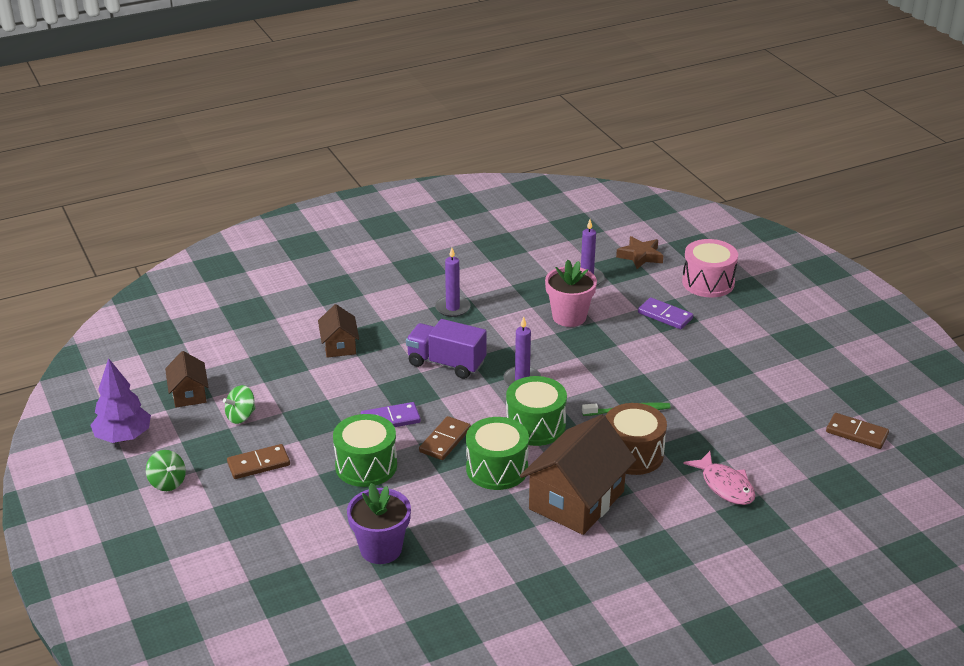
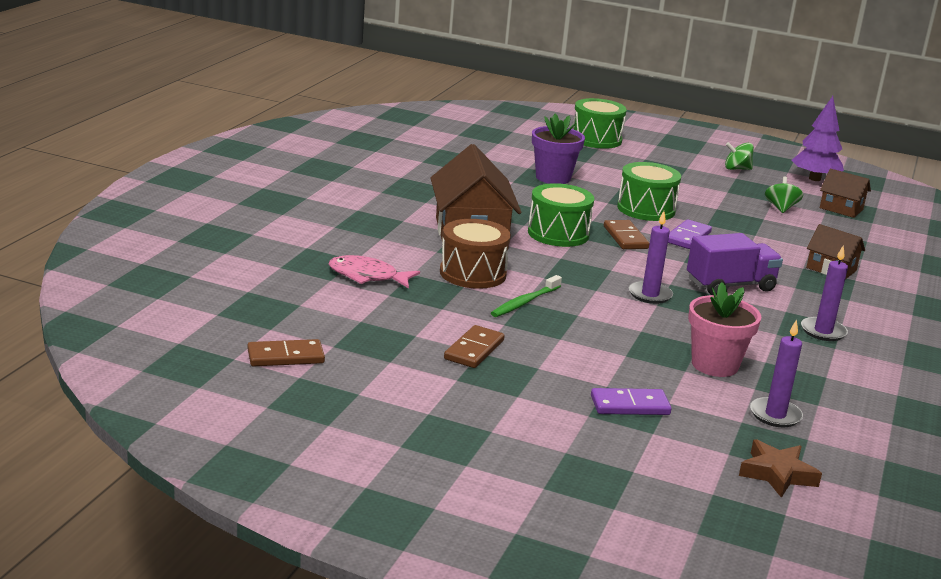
camera: 135 degrees right, 10 degrees down
brown domino [227,444,290,479] -> brown domino moved to [444,325,505,368]
green drum [506,376,567,446] -> green drum moved to [572,98,627,149]
pink drum [682,239,738,297] -> none

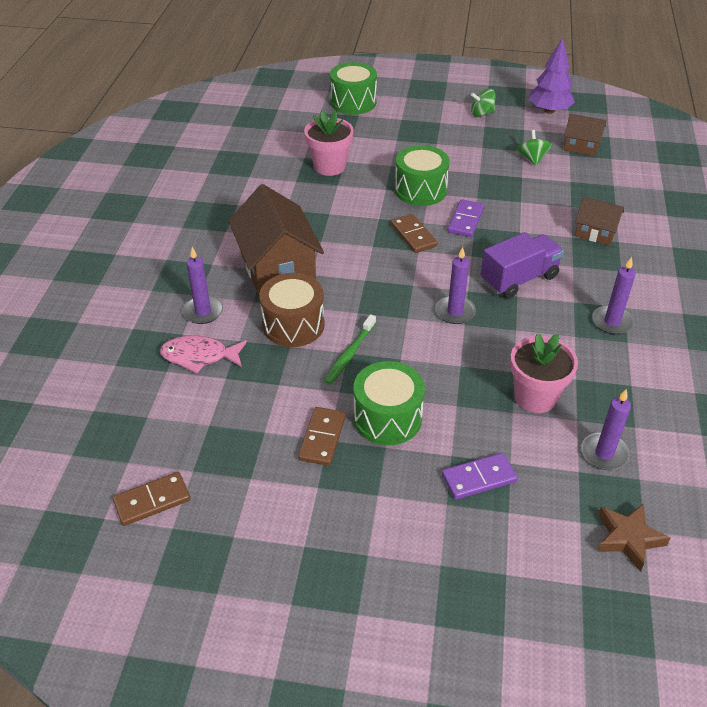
camera: 10 degrees left, 20 degrees up
green drum [528,183,594,247] -> green drum moved to [354,361,425,445]
purple flower pot [532,114,585,184] -> pink flower pot [304,110,354,176]
none -> purple candle [182,247,223,324]

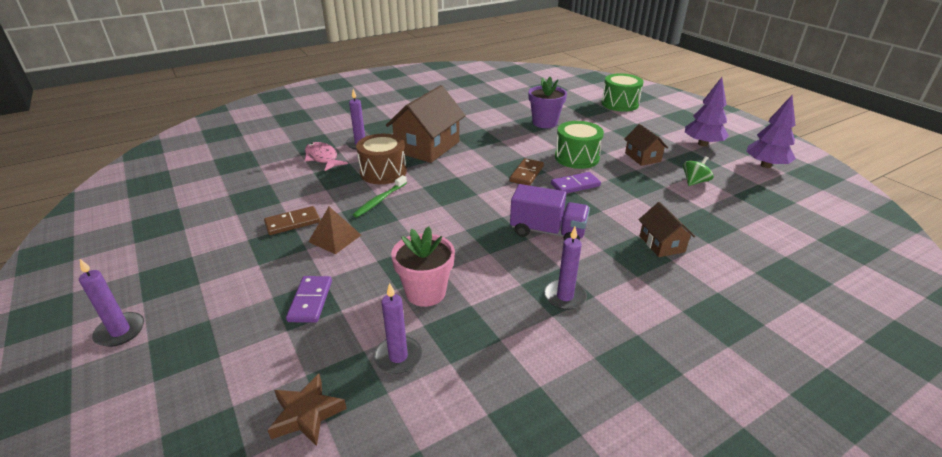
camera: 50 degrees right, 10 degrees down
brown domino [113,472,190,526] -> none
pink flower pot [304,110,354,176] -> purple flower pot [528,77,567,128]
green toothbrush [325,314,376,384] -> green toothbrush turned 45 degrees counterclockwise [353,175,407,218]
green drum [354,361,425,445] -> brown pyramid [308,207,361,254]
purple candle [435,247,476,324] -> purple candle moved to [79,259,144,347]
purple domino [442,453,518,500] -> purple domino turned 60 degrees clockwise [286,276,332,323]
green spinning top [471,89,496,117] -> purple tree [685,77,729,146]
brown house [564,114,606,156] -> brown house moved to [624,124,668,166]

